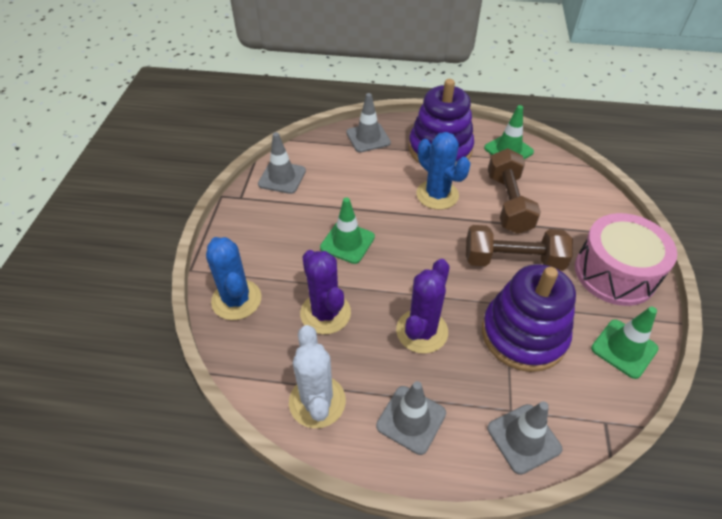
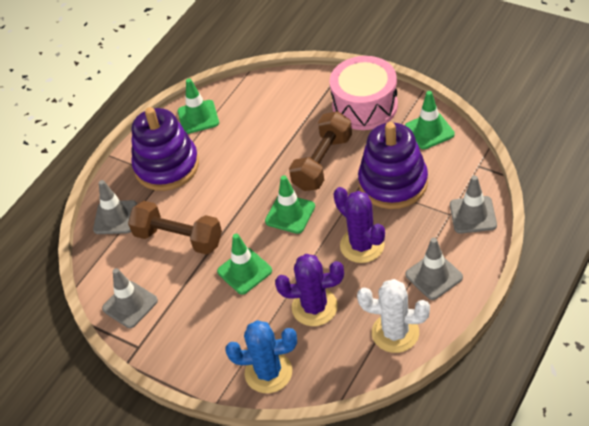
camera: 60 degrees left, 0 degrees up
blue cactus [416,132,471,210] -> none
brown dumbbell [488,148,541,234] -> brown dumbbell moved to [128,201,222,255]
none -> green traffic cone [265,175,315,234]

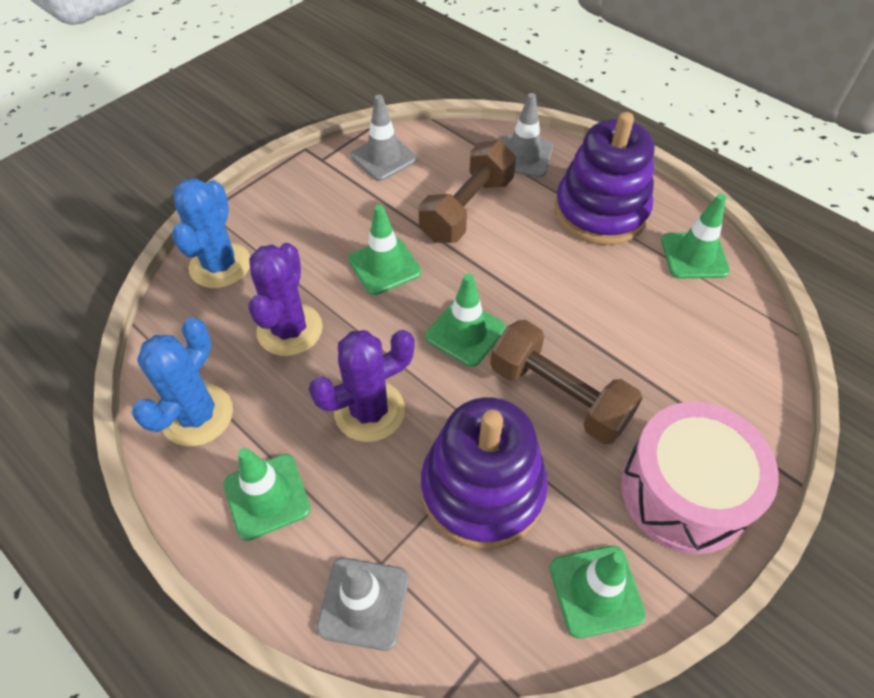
camera: 95 degrees right, 5 degrees up
white cactus [357,279,430,353] -> blue cactus [132,318,233,446]
grey traffic cone [405,238,463,300] -> green traffic cone [224,448,311,541]

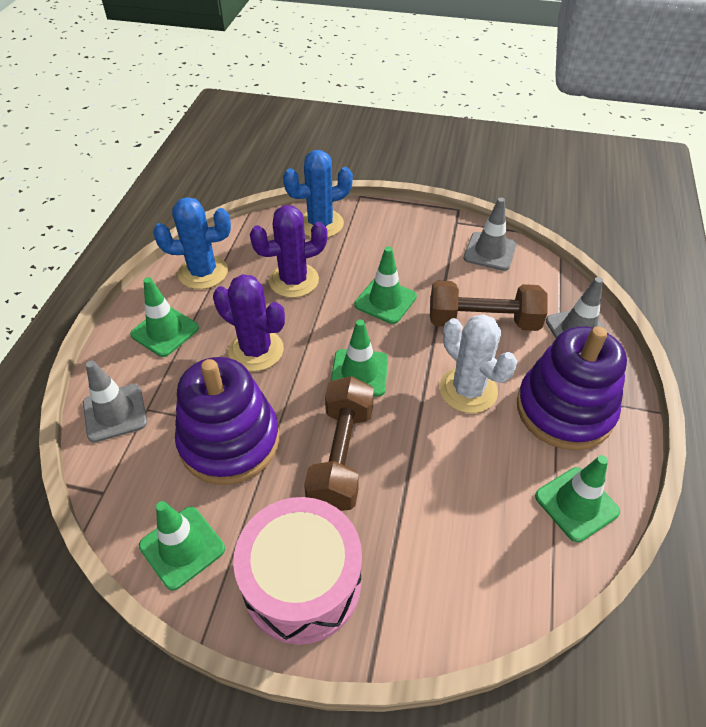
camera: 60 degrees right, 5 degrees down
none -> white cactus [439,314,517,413]

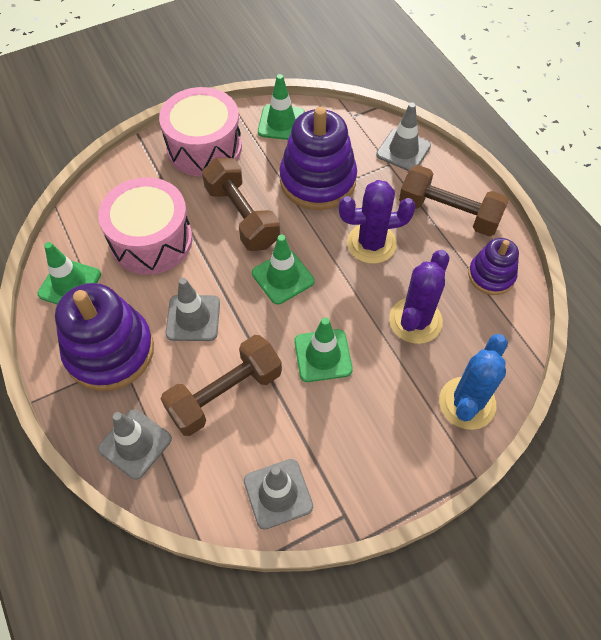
camera: 140 degrees right, 10 degrees up
green traffic cone [130,277,199,357] -> brown dumbbell [399,165,509,236]
blue cactus [153,197,231,289] -> purple stacking toy [468,238,519,295]
white cactus [439,314,517,413] -> grey traffic cone [166,278,220,341]
none -> pink drum [98,177,193,275]

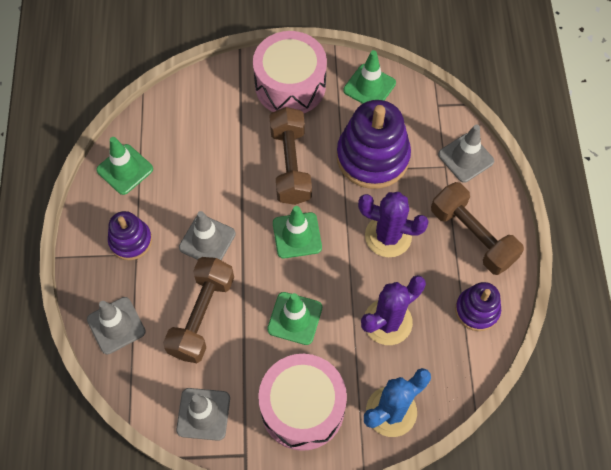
camera: 25 degrees right, 5 degrees up
purple stacking toy [55,283,154,391] -> purple stacking toy [108,211,152,260], size x0.56
pink drum [98,177,193,275] -> pink drum moved to [258,354,347,451]
brown dumbbell [161,335,282,436] -> brown dumbbell turned 60 degrees counterclockwise [163,257,234,363]

